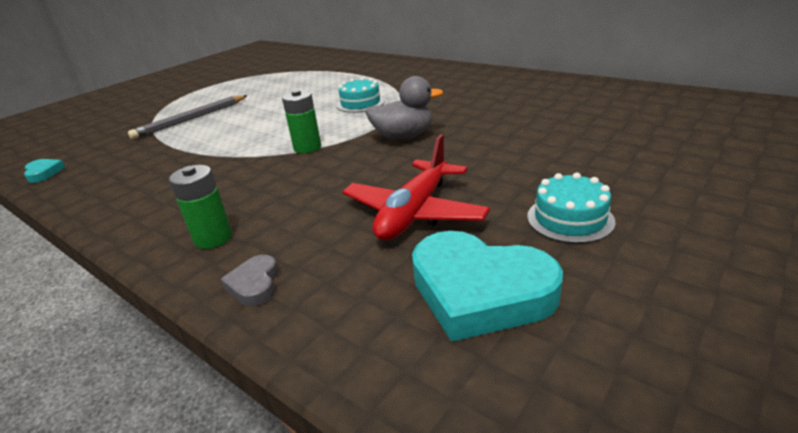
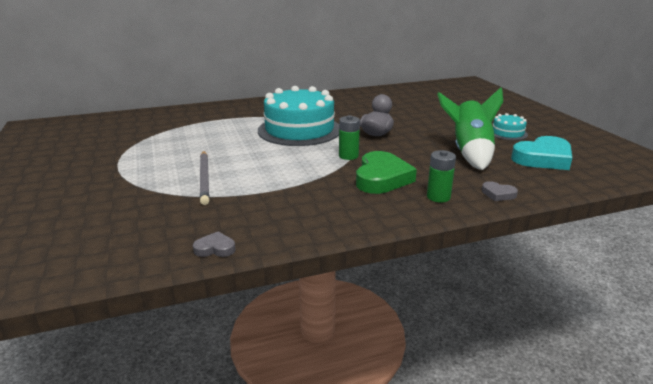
camera: 60 degrees left, 5 degrees down
turquoise heart [24,159,65,183] -> grey heart [193,231,235,257]
turquoise cake [337,77,385,113] -> turquoise cake [258,86,339,146], size x2.27
red plane [343,134,490,241] -> green rocket [437,87,503,170]
none -> green heart [356,151,417,194]

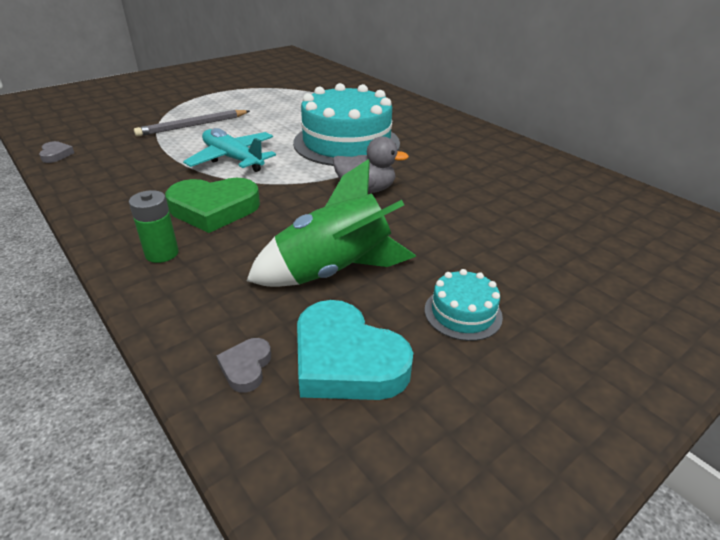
camera: 70 degrees right, 10 degrees up
green battery [339,115,360,160] -> none
grey heart [482,181,518,201] -> grey heart moved to [217,338,271,393]
none -> turquoise plane [183,128,276,172]

